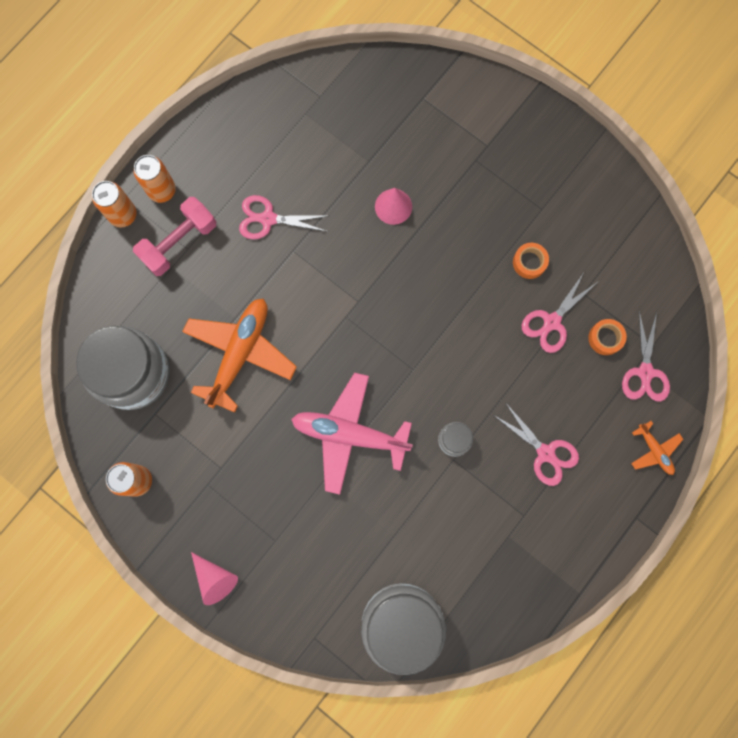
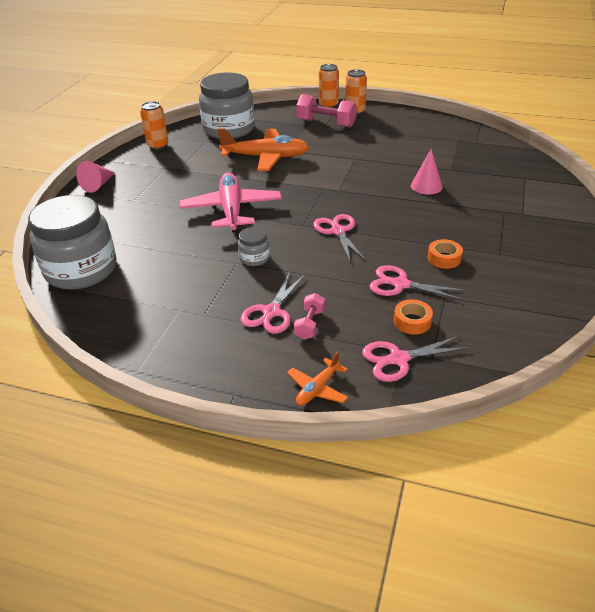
camera: 70 degrees right, 40 degrees down
pink scissors [239,195,328,239] -> pink scissors moved to [313,214,366,262]
none -> pink dumbbell [294,293,325,340]

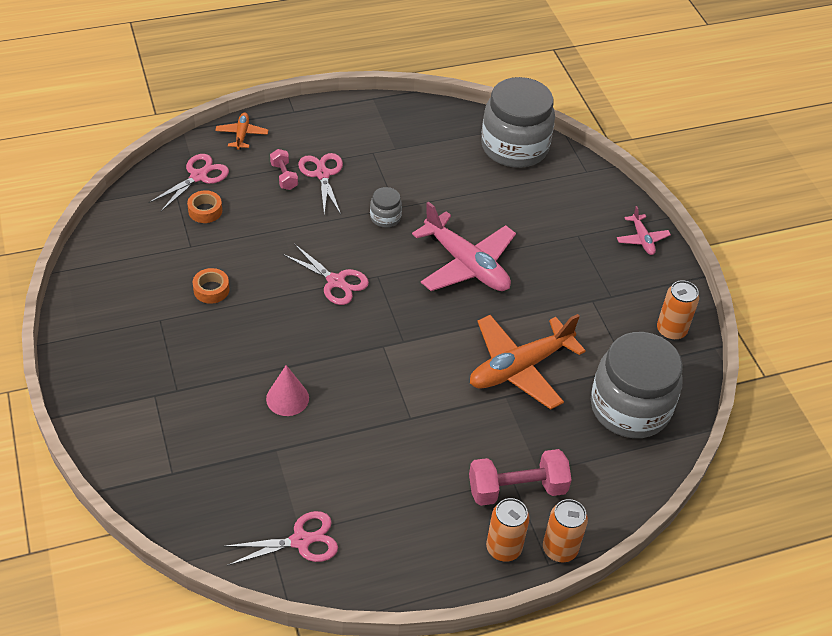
camera: 140 degrees right, 10 degrees up
pink cone [76,161,115,193] -> pink plane [617,206,671,255]
pink scissors [369,265,467,301] -> pink scissors moved to [224,511,338,566]

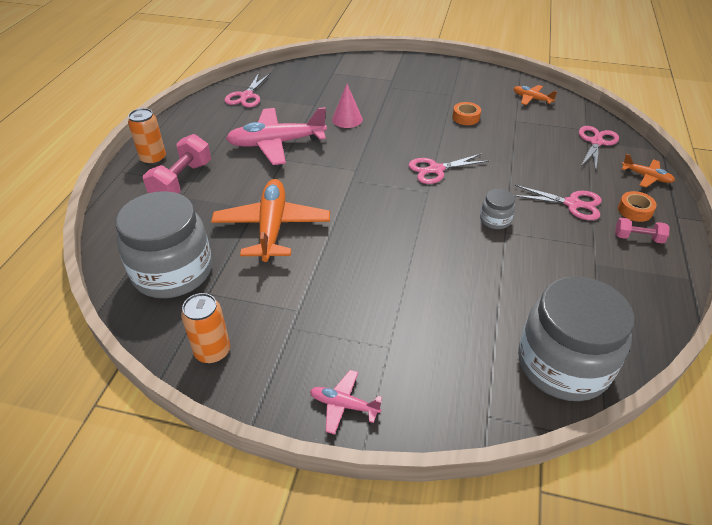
camera: 125 degrees right, 5 degrees down
pink scissors [149,154,229,211] -> pink scissors turned 135 degrees counterclockwise [579,126,619,171]
orange tape [187,190,222,223] -> orange tape moved to [618,191,657,222]
pink dumbbell [270,149,298,190] -> pink dumbbell moved to [615,218,669,244]
pink plane [412,201,516,291] -> pink plane moved to [226,107,327,165]
orange can [543,499,588,562] -> none
none -> orange plane [514,85,557,105]

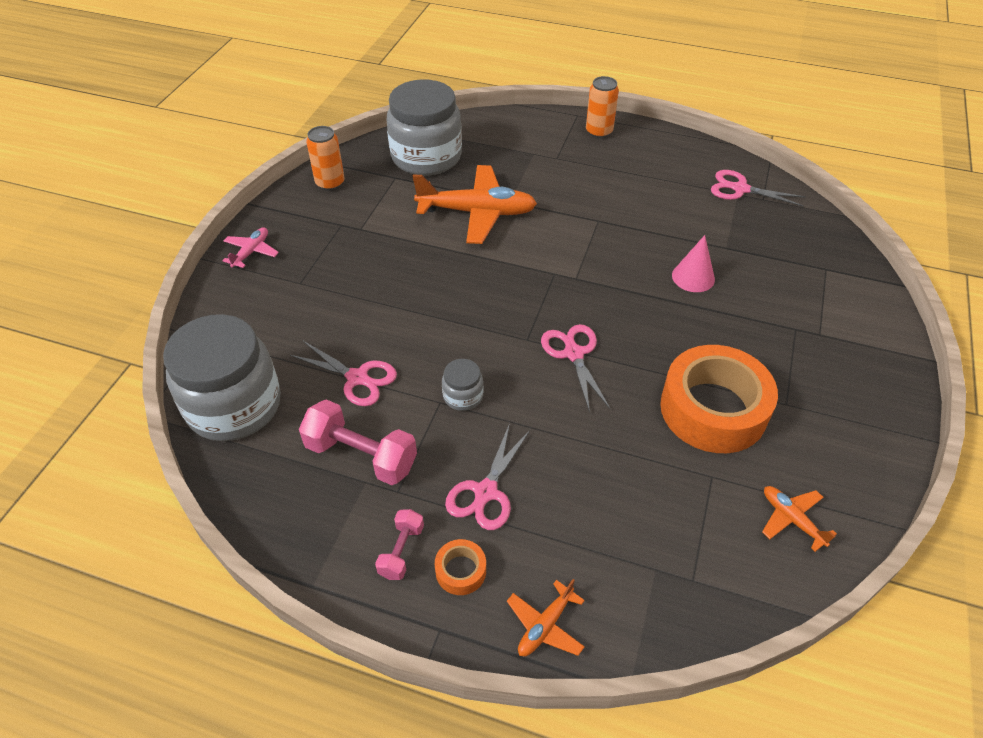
camera: 95 degrees right, 5 degrees up
pink dumbbell [143,134,211,193] -> pink dumbbell moved to [299,400,417,485]
pink plane [226,107,327,165] -> none
orange tape [452,102,481,125] -> orange tape [660,345,778,453], size x2.41
orange plane [514,85,557,105] -> orange plane turned 75 degrees counterclockwise [762,486,837,552]
pink scissors [579,126,619,171] -> pink scissors moved to [290,341,397,406]

